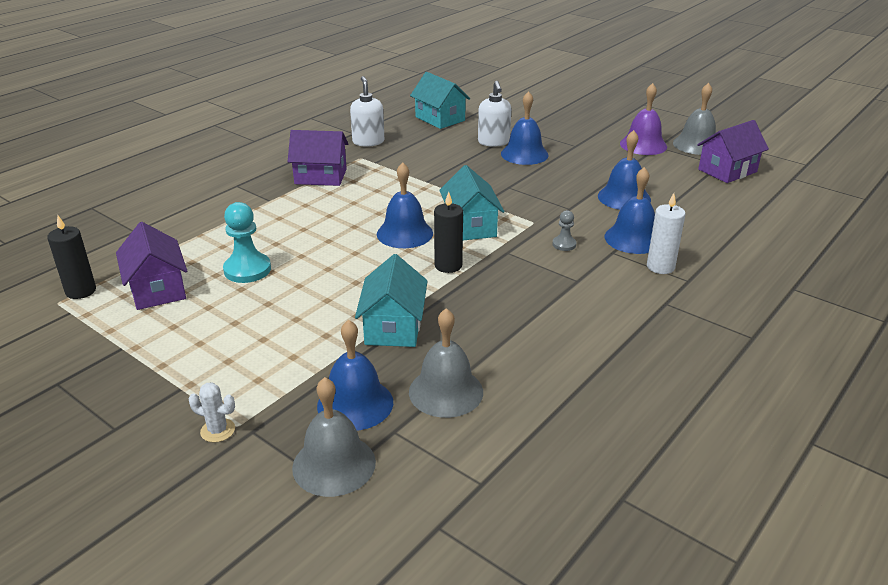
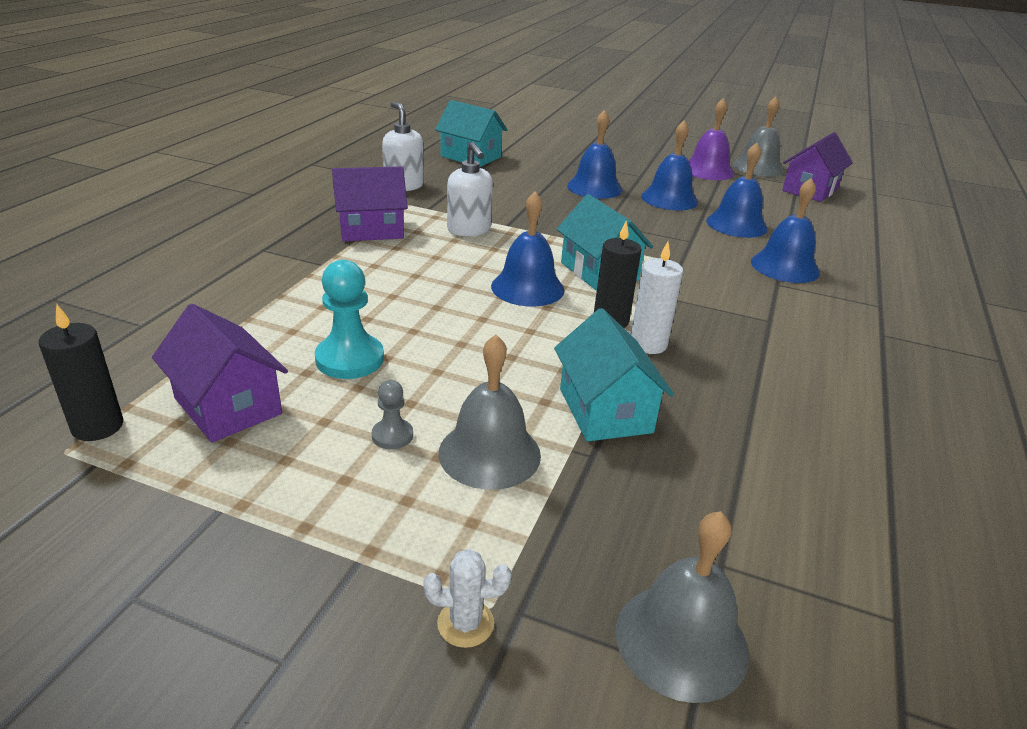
camera: 20 degrees left, 0 degrees up
blue bell [317,320,393,430] -> blue bell moved to [641,121,698,210]
grey bell [409,308,483,418] -> grey bell moved to [439,334,541,490]
white soap dispenser [478,81,511,147] -> white soap dispenser moved to [447,142,493,236]
grey pawn [552,210,576,251] -> grey pawn moved to [372,380,413,449]
white candle [647,193,685,274] -> white candle moved to [631,242,683,354]

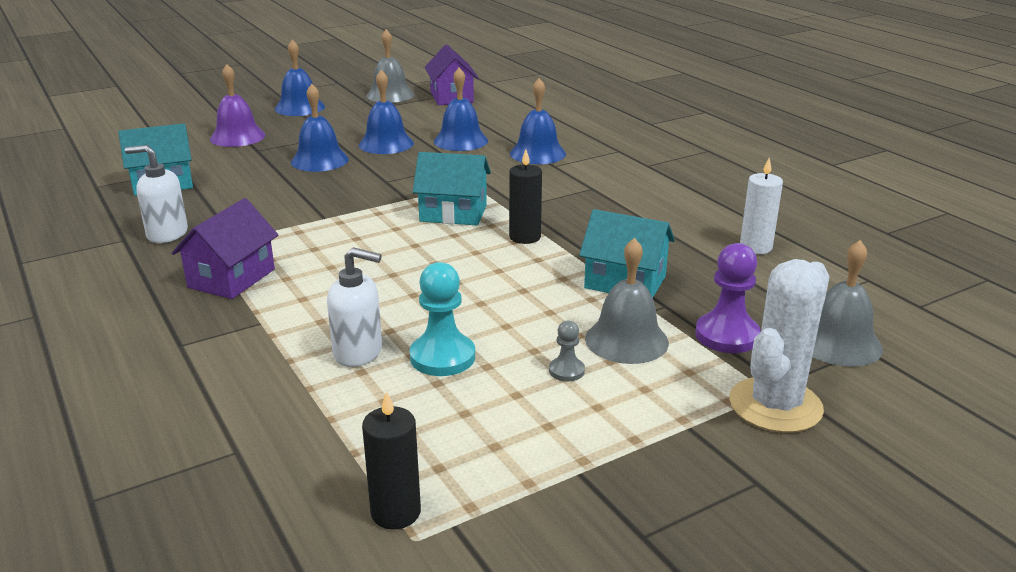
camera: 50 degrees left, 5 degrees down
purple house [152,304,288,443] -> none
white cactus [424,549,511,648] -> white cactus [729,259,829,433], size x2.29
white soap dispenser [447,142,493,236] -> white soap dispenser moved to [327,247,382,367]
blue bell [491,191,565,307] -> blue bell moved to [275,40,325,116]
white candle [631,242,683,354] -> white candle moved to [740,158,783,254]
purple bell [689,98,734,180] -> purple bell moved to [210,64,265,147]
none -> purple pawn [695,243,761,353]

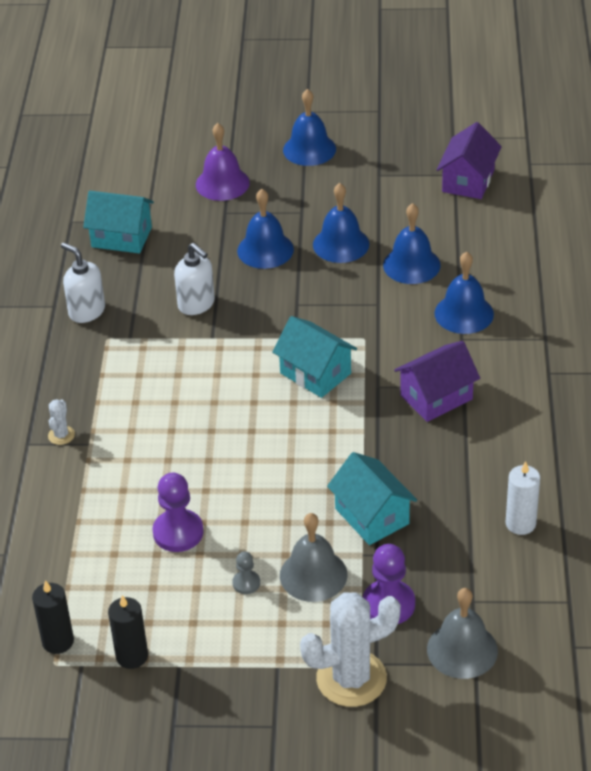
camera: 35 degrees right, 15 degrees up
purple house [172,198,278,299] -> purple house moved to [394,341,480,422]
white soap dispenser [327,247,382,367] -> white soap dispenser moved to [174,243,215,315]
grey bell [366,29,414,103] -> none
turquoise pawn [410,262,475,376] -> purple pawn [153,472,204,552]
black candle [509,150,542,244] -> black candle moved to [108,595,148,669]
none -> white cactus [48,399,75,445]

